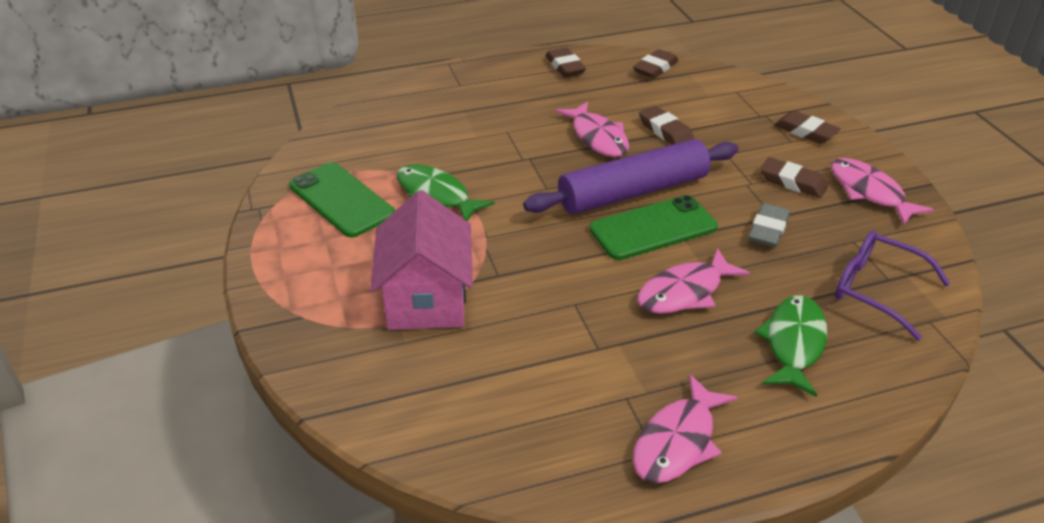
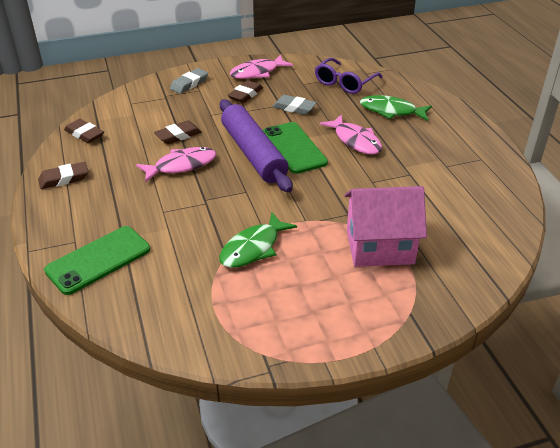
camera: 90 degrees left, 0 degrees up
green phone [289,162,395,238] -> green phone moved to [44,226,150,295]
pink fish [633,374,738,483] -> none
brown eraser [774,111,840,144] -> grey eraser [170,68,208,94]

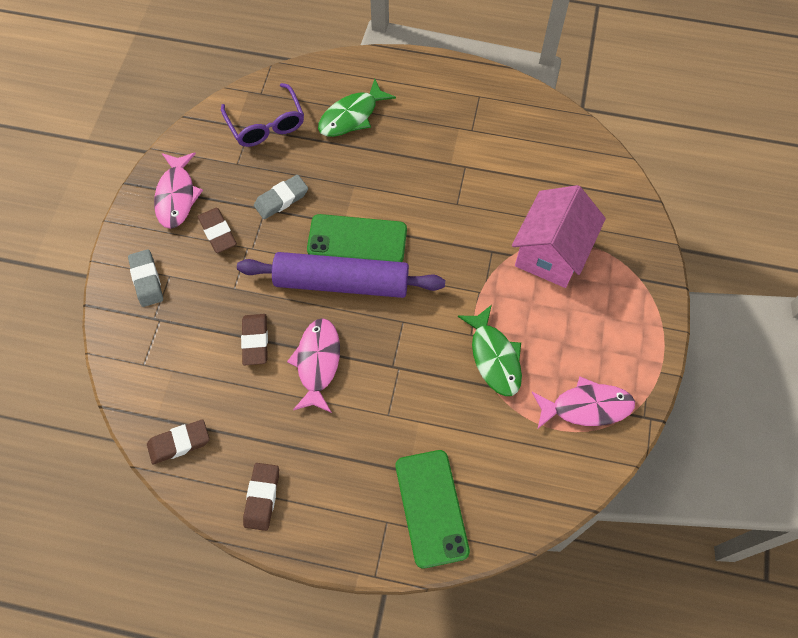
camera: 60 degrees left, 25 degrees up
pink fish [320,114,382,155] -> pink fish moved to [532,377,635,428]

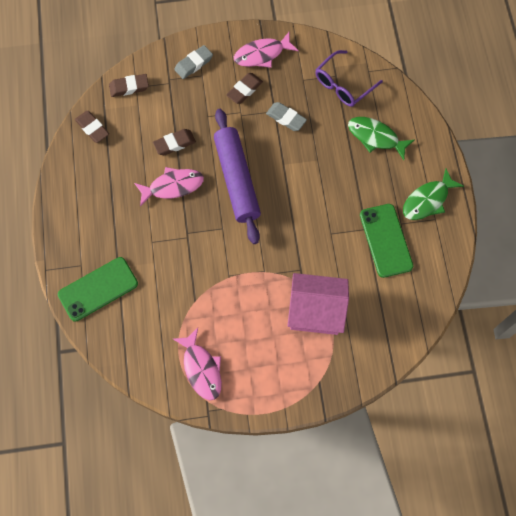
camera: 70 degrees right, 5 degrees up
brown eraser [243,463,279,531] -> brown eraser moved to [109,74,149,97]
green phone [307,214,407,262] -> green phone moved to [360,204,413,278]
green fish [458,305,522,396] -> green fish moved to [403,169,464,220]

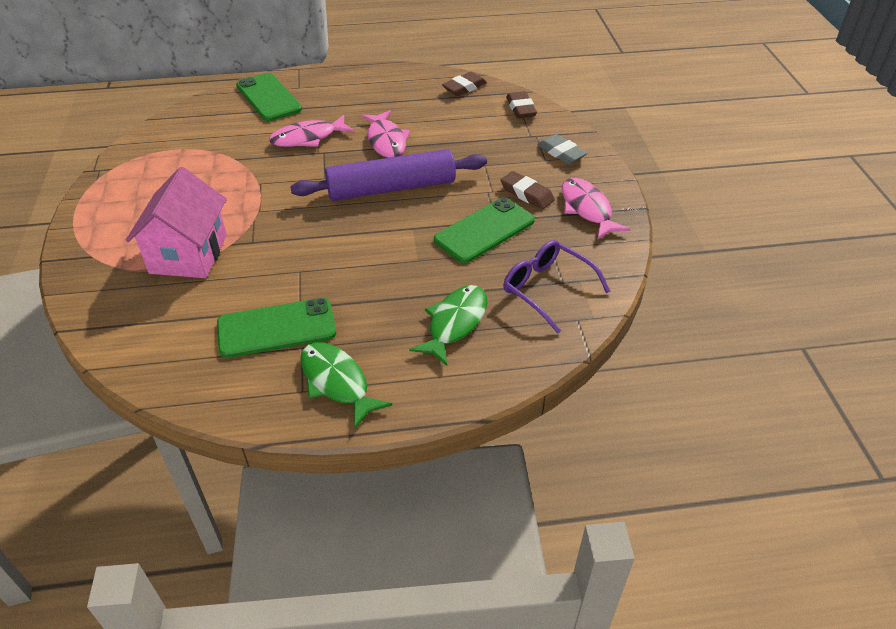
camera: 90 degrees right, 25 degrees down
brown eraser [153,129,196,155] -> none
pink fish [173,328,222,400] -> pink fish moved to [269,115,355,147]
grey eraser [266,102,307,131] -> green phone [434,197,535,263]

